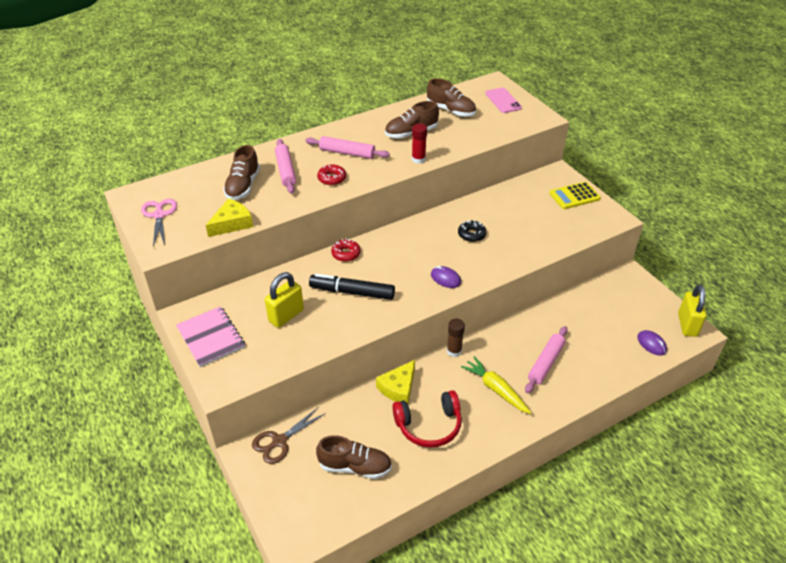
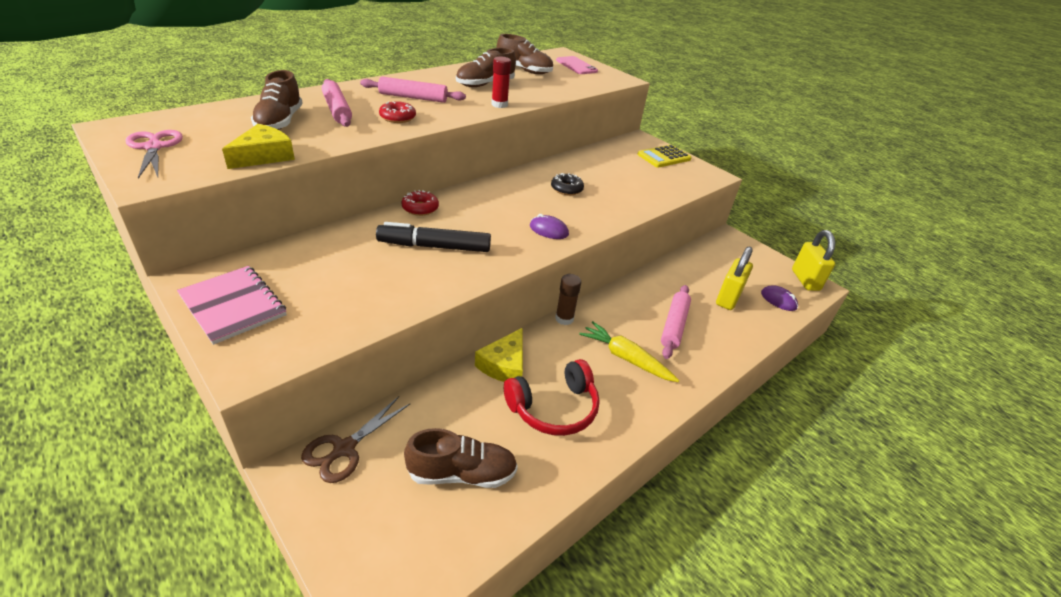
camera: 15 degrees left, 5 degrees down
yellow padlock [265,272,304,328] -> yellow padlock moved to [716,246,753,310]

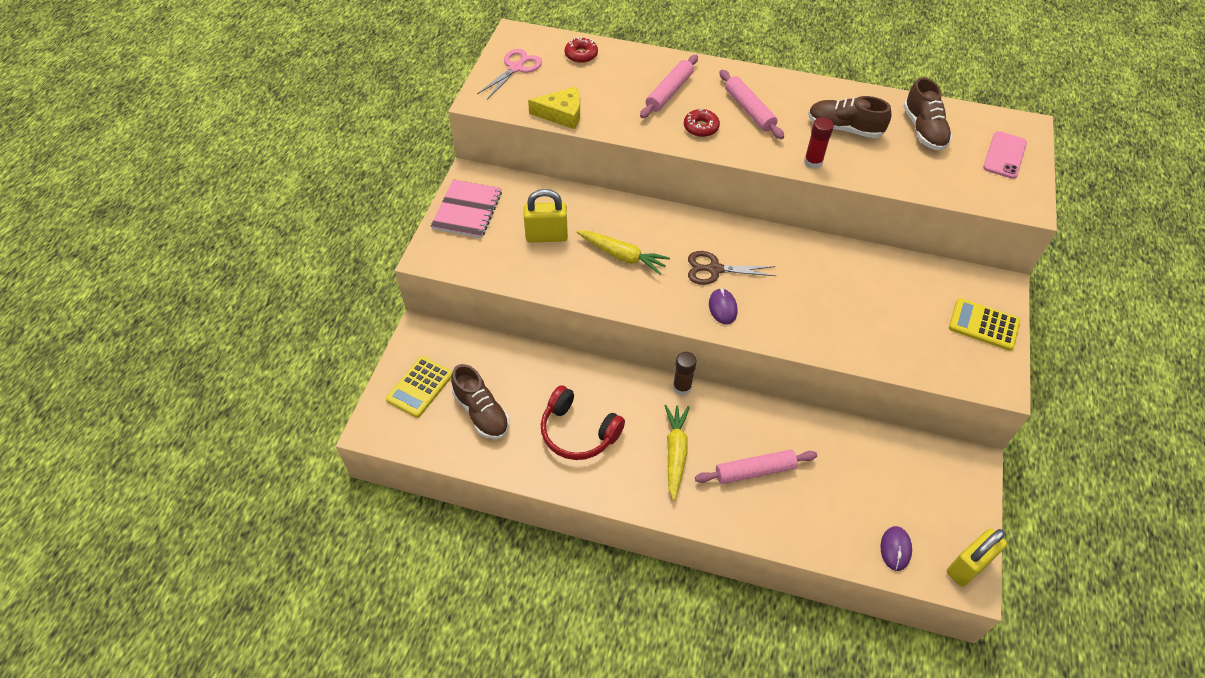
camera: 60 degrees right, 15 degrees up
brown shoe [251,70,303,130] -> none
brown scissors [301,396,410,483] -> brown scissors moved to [688,251,776,285]
black marker [376,222,491,252] -> yellow carrot [576,231,670,275]
red donut [401,190,439,216] -> red donut moved to [565,37,598,63]
yellow cheese [475,328,523,382] -> none
black donut [551,173,584,195] -> none
yellow padlock [716,246,753,310] -> yellow padlock moved to [524,189,568,243]
none -> yellow calculator [386,356,452,418]

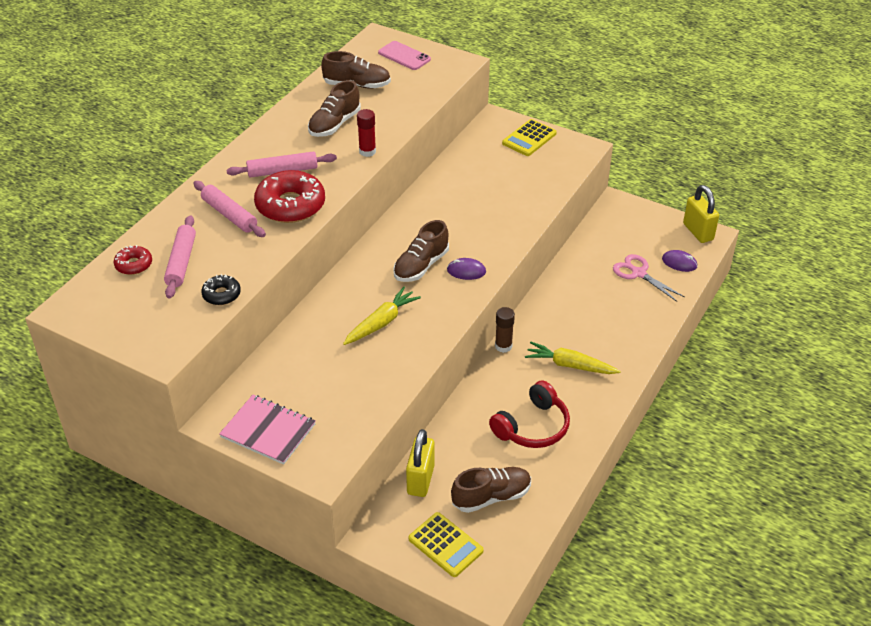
camera: 75 degrees left, 10 degrees down
pink scissors [477,49,542,99] -> pink scissors moved to [613,254,685,302]
yellow padlock [524,189,568,243] -> yellow padlock moved to [406,429,435,497]
yellow cheese [528,87,580,129] -> black donut [201,274,241,305]
red donut [684,109,720,137] -> red donut [254,170,325,223], size x1.98
brown scissors [688,251,776,285] -> brown shoe [393,220,449,282]
pink rolling pin [695,450,817,484] -> pink rolling pin moved to [164,215,196,299]

